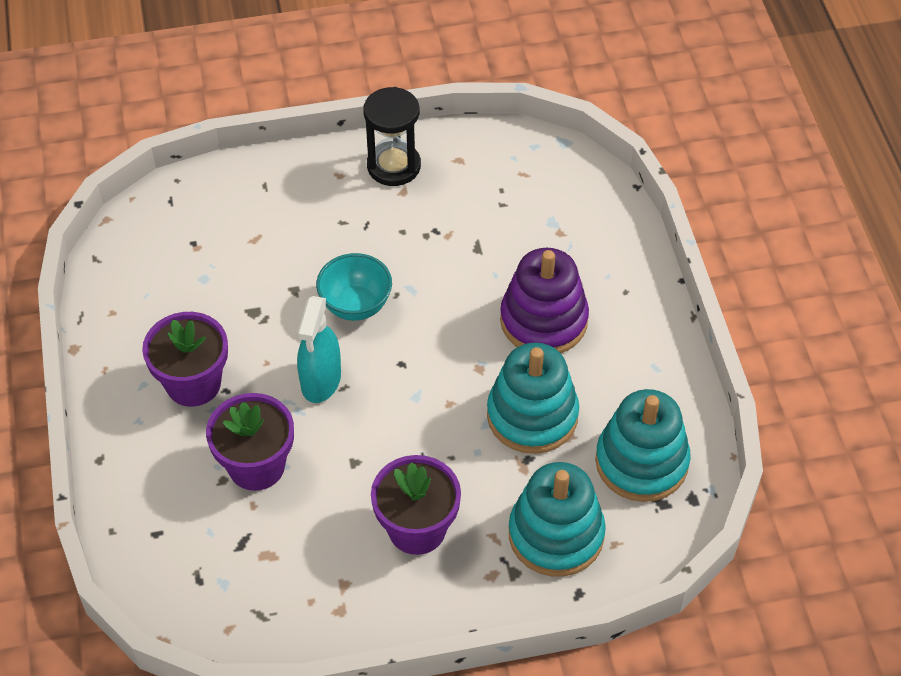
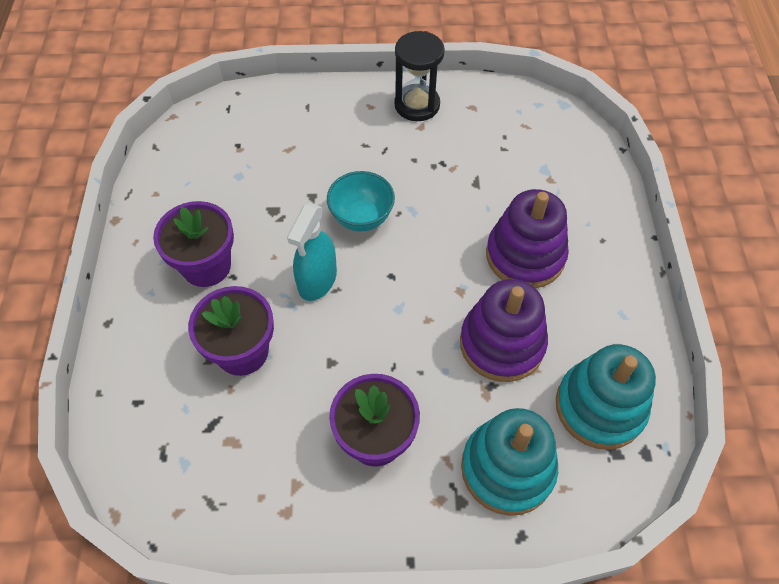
camera: 10 degrees right, 5 degrees up
turquoise stacking toy [487,343,579,454] -> purple stacking toy [460,279,548,382]

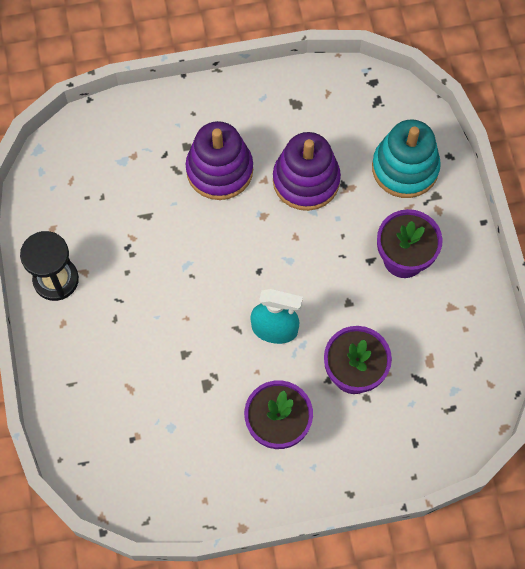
camera: 100 degrees left, 10 degrees up
turquoise bowl [327,171,395,231] -> none
turquoise stacking toy [556,344,656,450] -> none

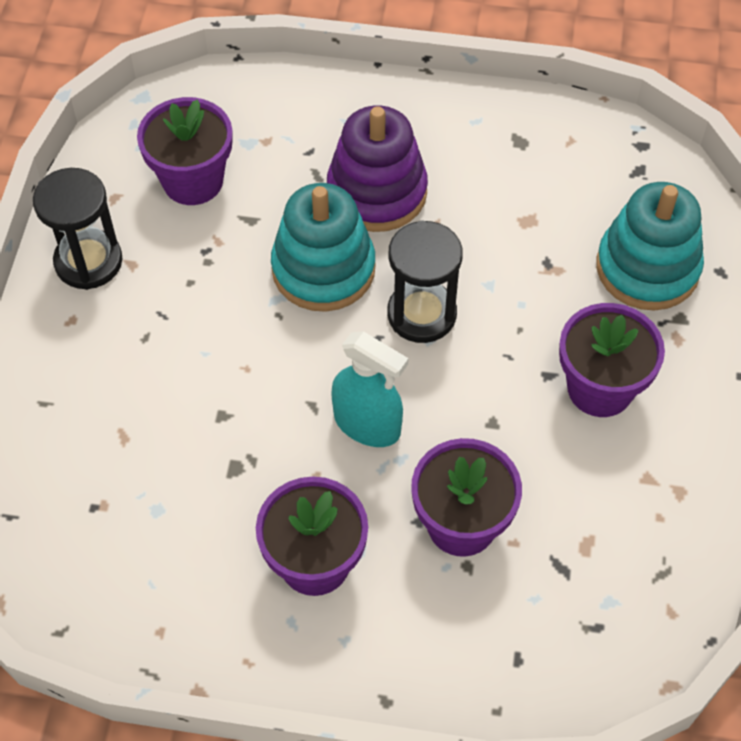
camera: 20 degrees right, 10 degrees down
purple stacking toy [273,132,341,211] -> none
none -> purple flower pot [137,97,232,205]
none -> turquoise stacking toy [271,183,375,312]
none -> black hourglass [387,220,463,343]

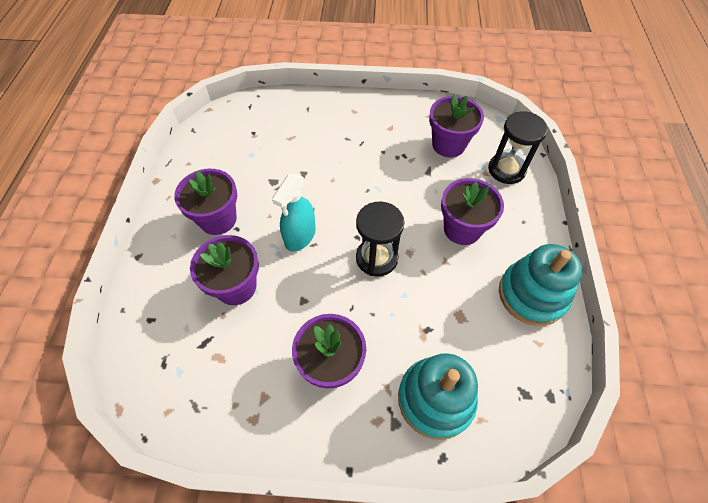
camera: 85 degrees right, 0 degrees up
black hourglass [33,168,122,290] -> black hourglass moved to [488,111,548,184]
turquoise stacking toy [271,183,375,312] -> turquoise stacking toy moved to [499,244,583,326]
purple stacking toy [327,106,428,232] -> purple flower pot [441,178,504,245]

